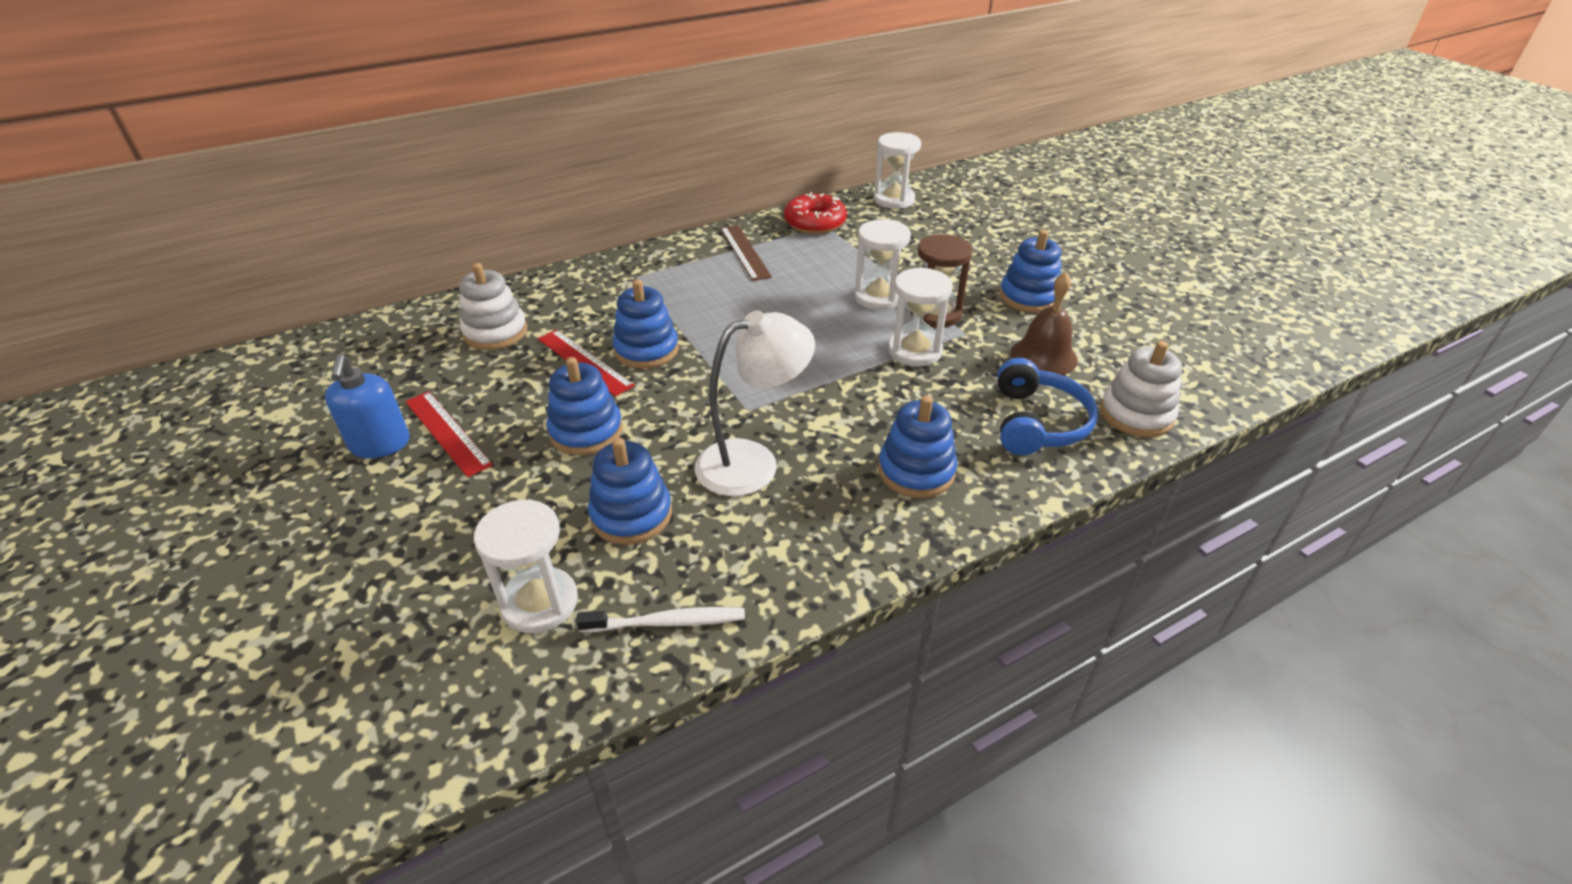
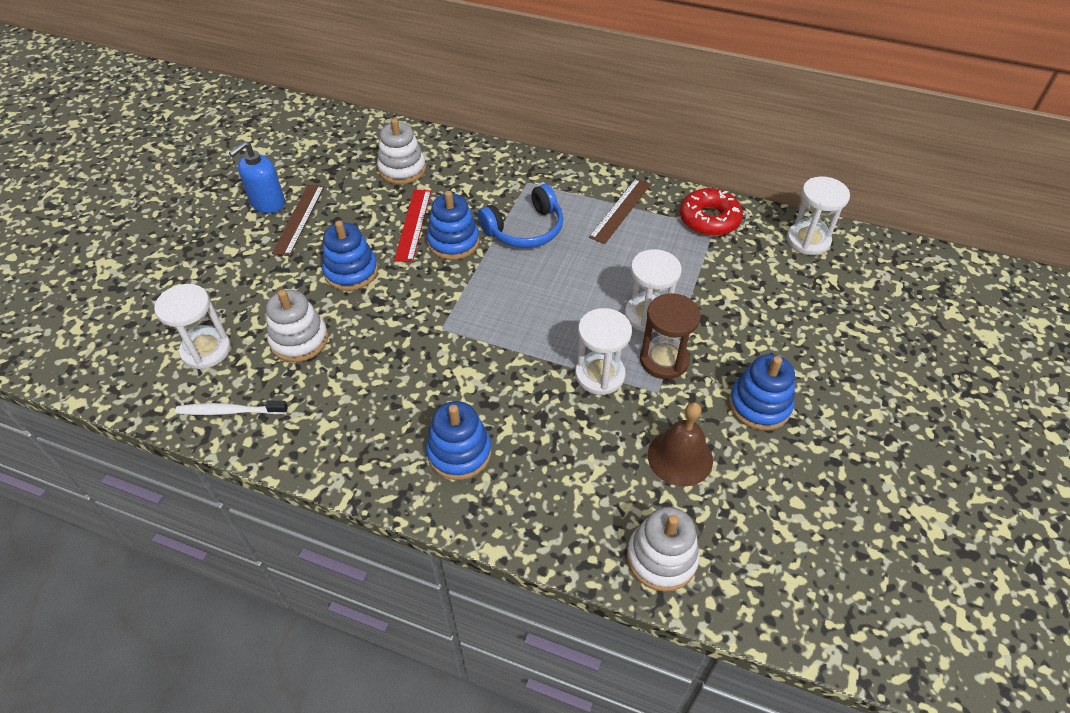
camera: 50 degrees right, 10 degrees up
red ruler [405,391,493,477] -> brown ruler [272,184,325,256]
white toothbrush [576,607,745,632] -> white toothbrush turned 135 degrees clockwise [175,401,288,415]
blue stacking toy [588,438,672,545] -> white stacking toy [266,290,328,362]
white lamp [695,310,815,496] -> none
blue headphones [997,358,1098,455] -> blue headphones moved to [478,184,563,248]

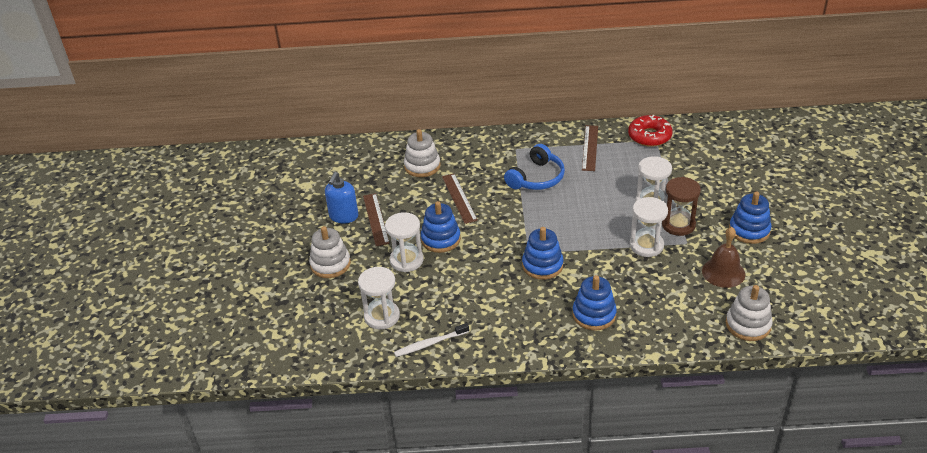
camera: 20 degrees left, 10 degrees down
white stacking toy [266,290,328,362] -> white stacking toy moved to [309,226,351,278]
red ruler [394,189,431,262] -> brown ruler [442,174,478,224]
blue stacking toy [427,191,479,260] -> blue stacking toy moved to [522,227,564,280]
white hourglass [787,176,850,255] -> white hourglass moved to [385,212,424,272]

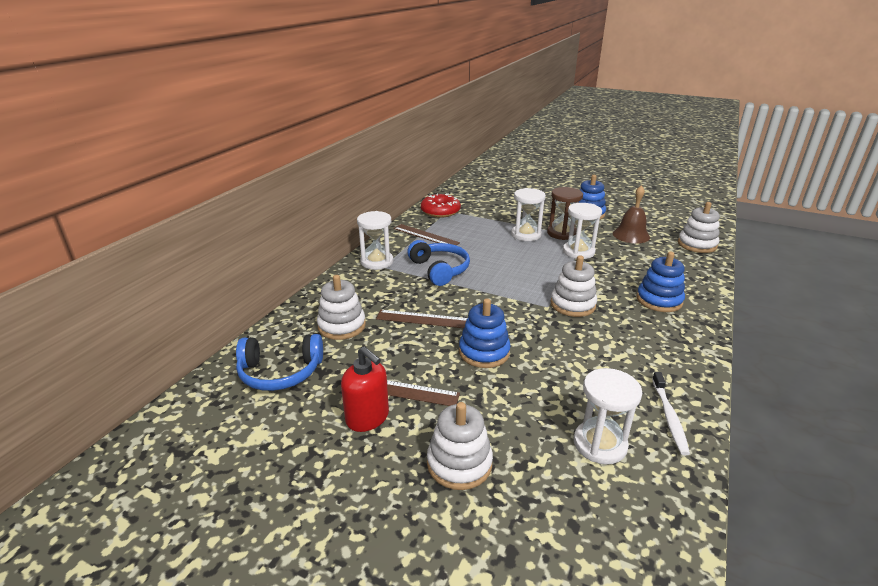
camera: 65 degrees left, 10 degrees down
blue soap dispenser [325,172,358,223] -> red soap dispenser [341,346,389,432]
white hourglass [385,212,424,272] -> white hourglass moved to [357,211,393,270]
blue stacking toy [522,227,564,280] -> white stacking toy [550,255,597,317]
none -> blue headphones [236,334,323,391]

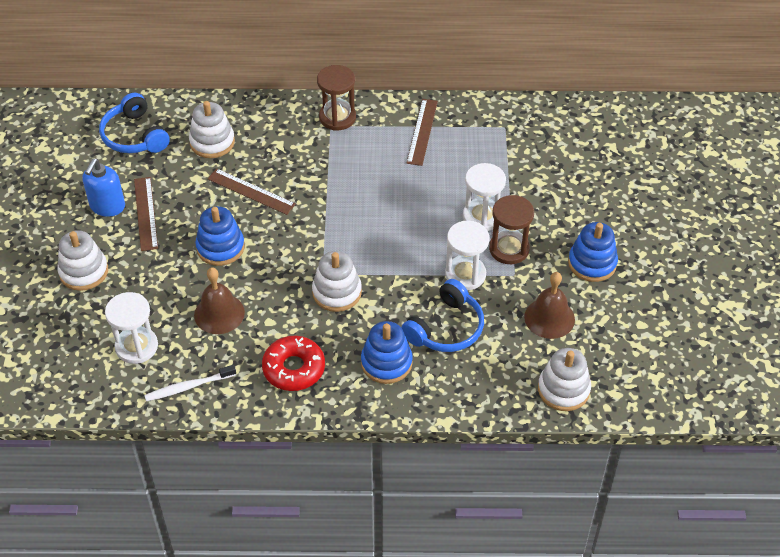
camera: 65 degrees right, 20 degrees up
red soap dispenser [341,346,389,432] -> blue soap dispenser [82,158,125,217]
white hourglass [357,211,393,270] -> brown hourglass [317,65,356,131]
brown ruler [376,310,467,328] -> brown ruler turned 45 degrees counterclockwise [207,168,296,215]
blue headphones [407,240,470,286] -> blue headphones moved to [401,279,484,352]
red donut [421,193,461,218] -> red donut moved to [262,336,325,391]
none -> brown bell [194,267,245,334]

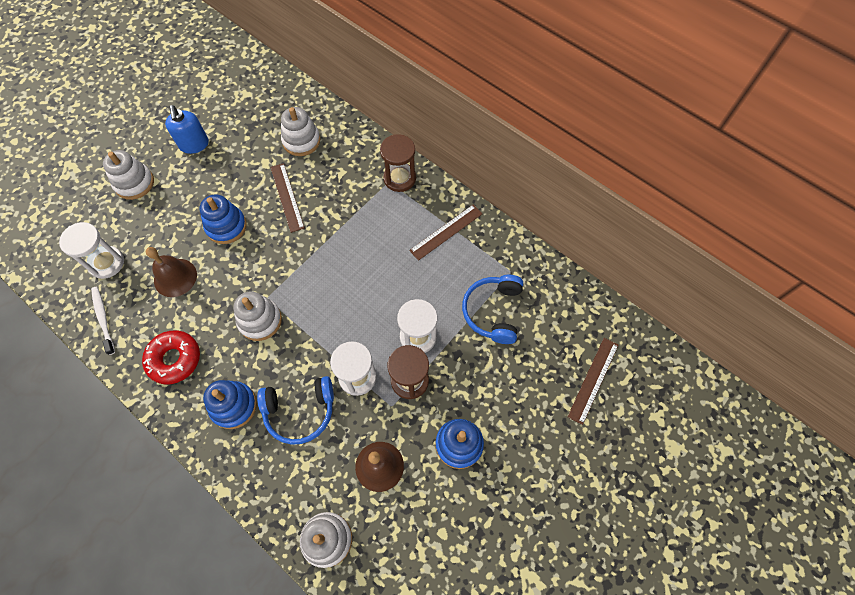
camera: 40 degrees right, 15 degrees up
blue soap dispenser [82,158,125,217] -> blue soap dispenser turned 75 degrees counterclockwise [165,105,209,154]
blue headphones [99,93,170,153] -> blue headphones moved to [462,275,523,344]
brown ruler [134,177,158,251] -> brown ruler moved to [567,338,618,425]
white toothbrush [144,365,236,401] -> white toothbrush turned 45 degrees clockwise [91,287,115,355]

